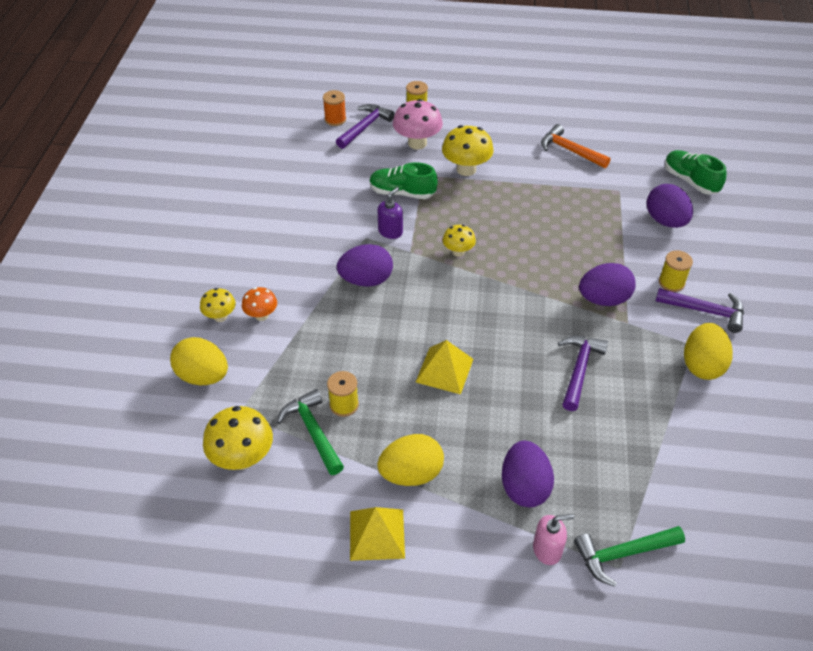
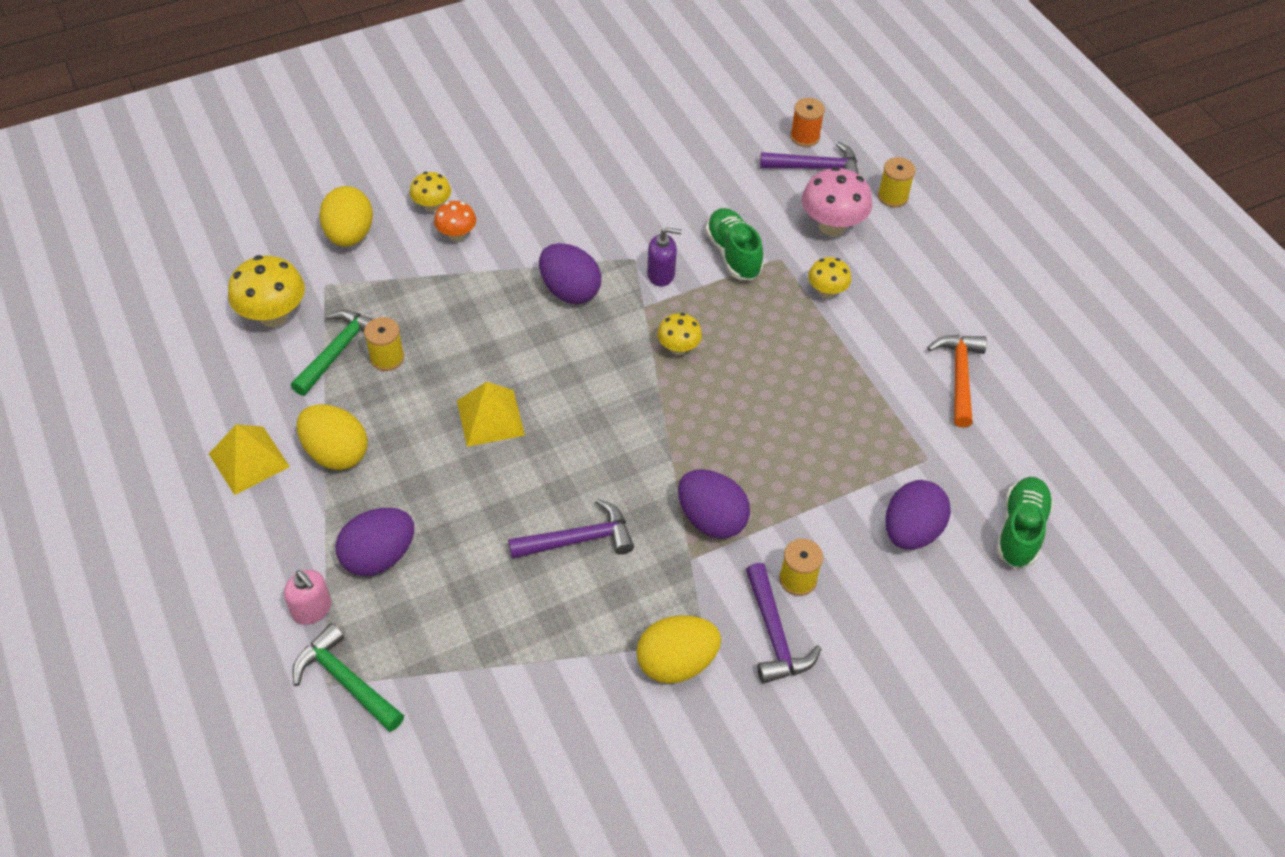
camera: 55 degrees right, 5 degrees up
yellow mushroom [442,125,494,176] -> yellow mushroom [808,257,851,298], size x0.59

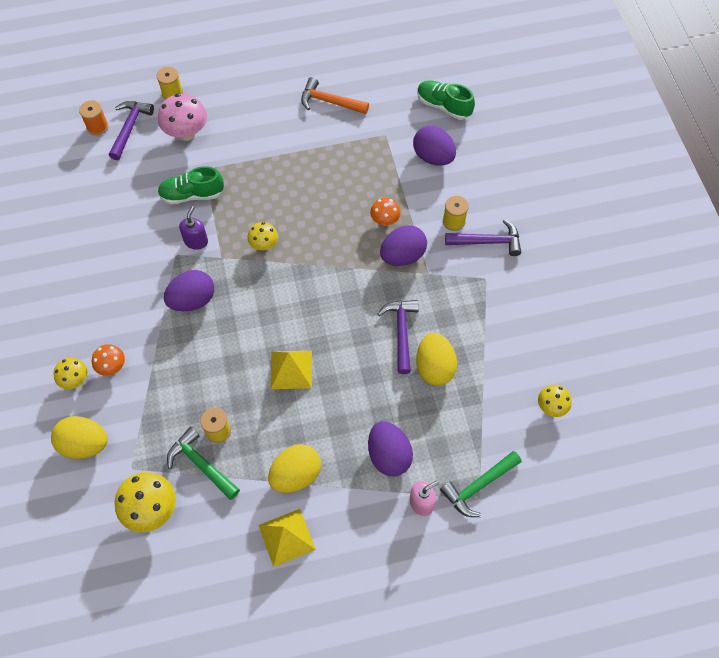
camera: 75 degrees left, 10 degrees up
yellow egg [636,615,721,684] -> yellow egg moved to [416,333,457,386]
yellow mushroom [808,257,851,298] -> yellow mushroom moved to [538,385,572,417]
none -> orange mushroom [370,198,401,226]

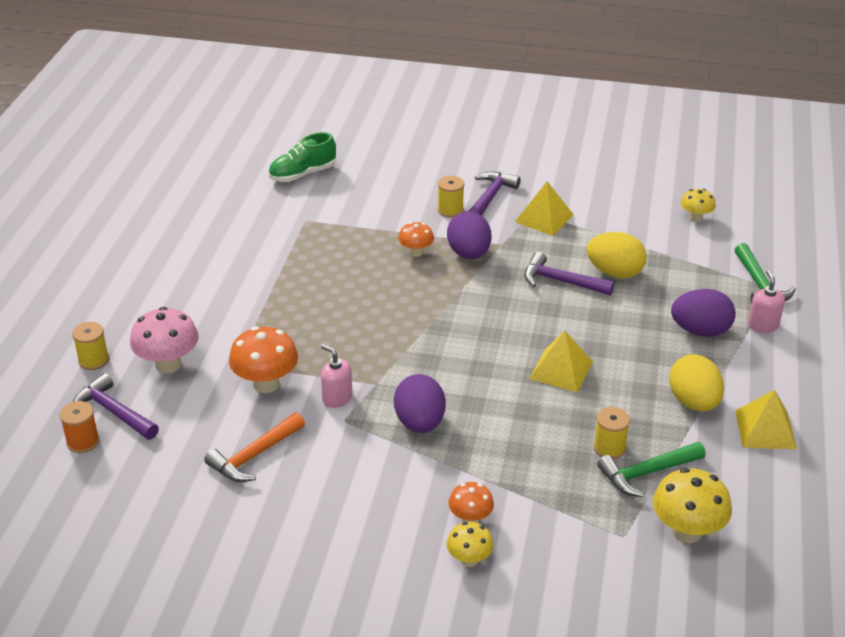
camera: 65 degrees left, 25 degrees down
yellow egg [51,416,108,459] -> none
green shoe [158,166,224,205] -> orange mushroom [229,326,298,393]
purple soap dispenser [179,206,208,250] -> pink soap dispenser [321,344,352,408]
yellow mushroom [247,222,278,250] -> none
orange hammer [301,77,369,114] -> orange hammer moved to [204,412,305,482]
purple egg [413,126,456,165] -> none
none -> yellow pyramid [515,181,574,236]

